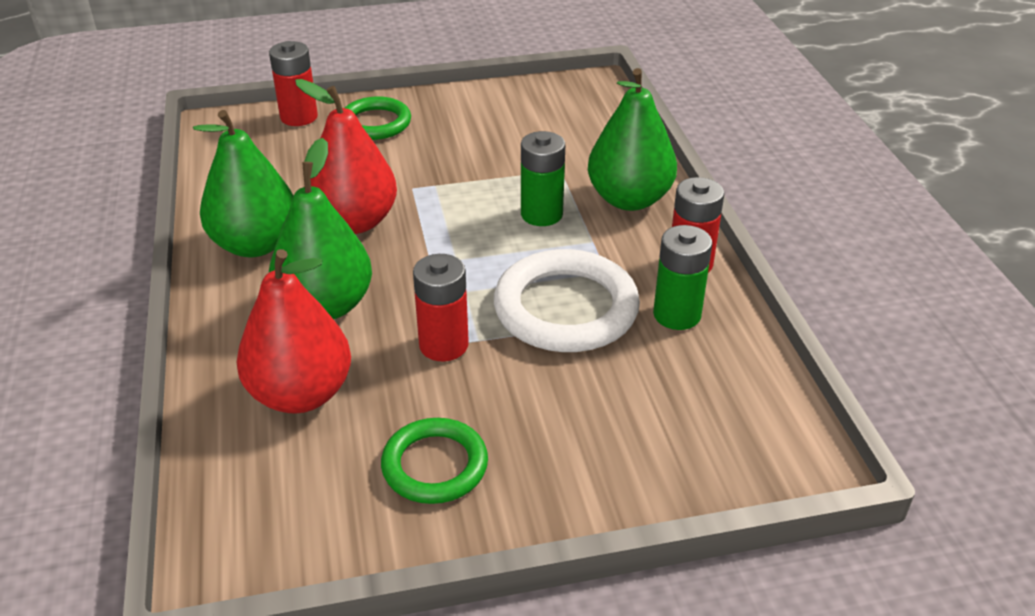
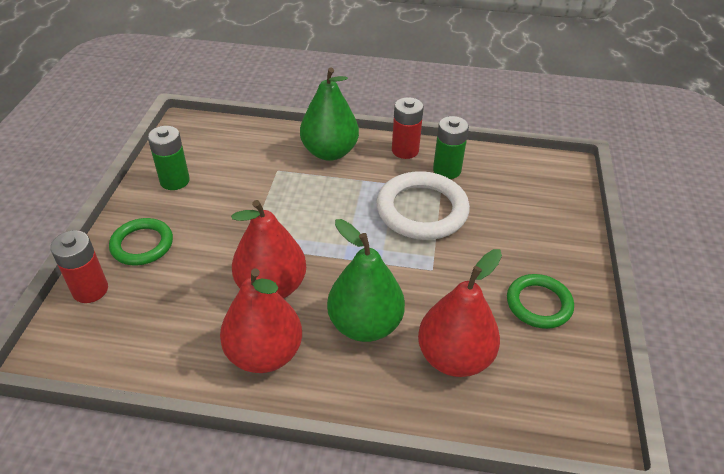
camera: 70 degrees left, 5 degrees up
green pear [193,110,294,257] -> red pear [220,268,302,373]
red battery [413,254,469,361] -> none
green battery [521,131,565,226] -> green battery moved to [148,126,190,190]

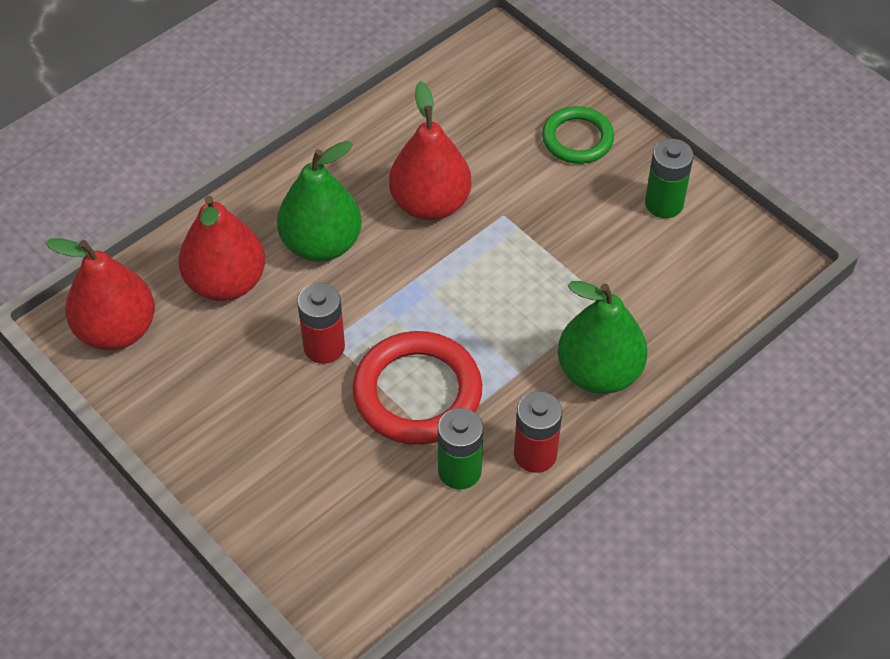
camera: 130 degrees right, 10 degrees up
red battery [50,230,108,303] -> red battery moved to [297,283,345,364]
red pear [220,268,302,373] -> red pear moved to [46,238,155,350]
white ring [376,171,470,240] -> red ring [352,331,482,445]
green ring [507,274,574,329] -> none

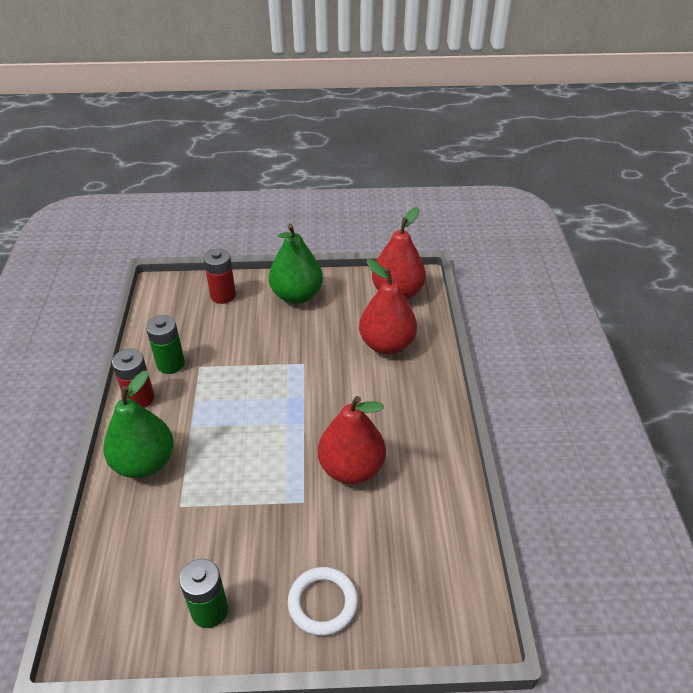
camera: 130 degrees right, 10 degrees down
green pear [277,141,362,262] -> green pear moved to [269,224,323,304]
red battery [297,283,345,364] -> red battery moved to [203,248,236,304]
red ring [352,331,482,445] -> none
green ring [542,106,614,164] -> white ring [288,567,358,636]

